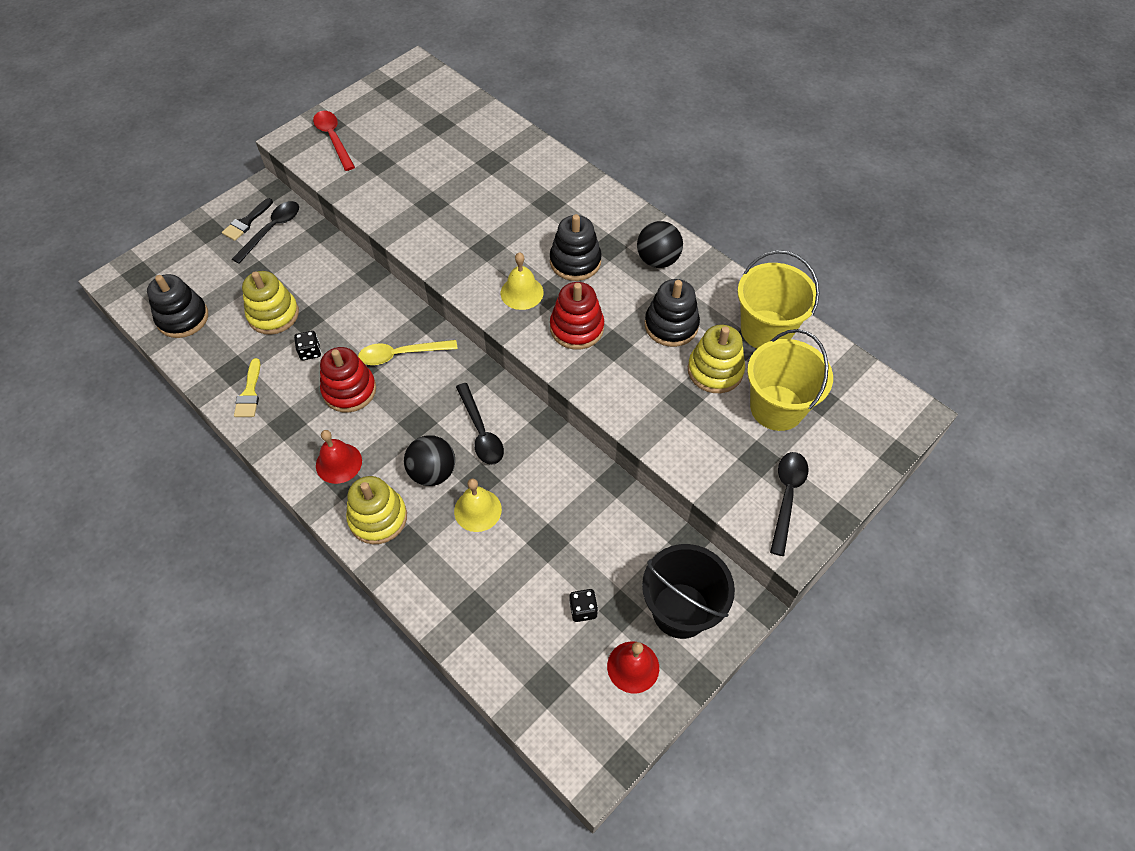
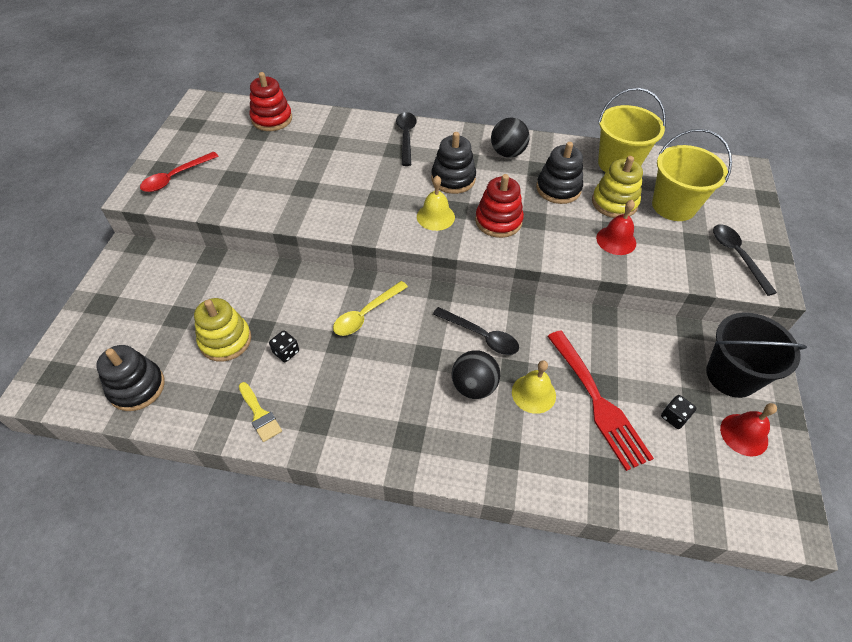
camera: 35 degrees left, 5 degrees down
black brush [222,198,273,241] -> none
black spoon [232,201,299,264] -> black spoon moved to [396,112,416,166]
red spoon [313,111,355,171] -> red spoon turned 75 degrees counterclockwise [140,152,219,192]
red bell [316,430,362,484] -> red bell moved to [596,200,636,255]
red stacking toy [320,347,376,413] -> red stacking toy moved to [250,72,292,131]
yellow stacking toy [346,476,407,544] -> none
none -> red fork [547,331,654,471]

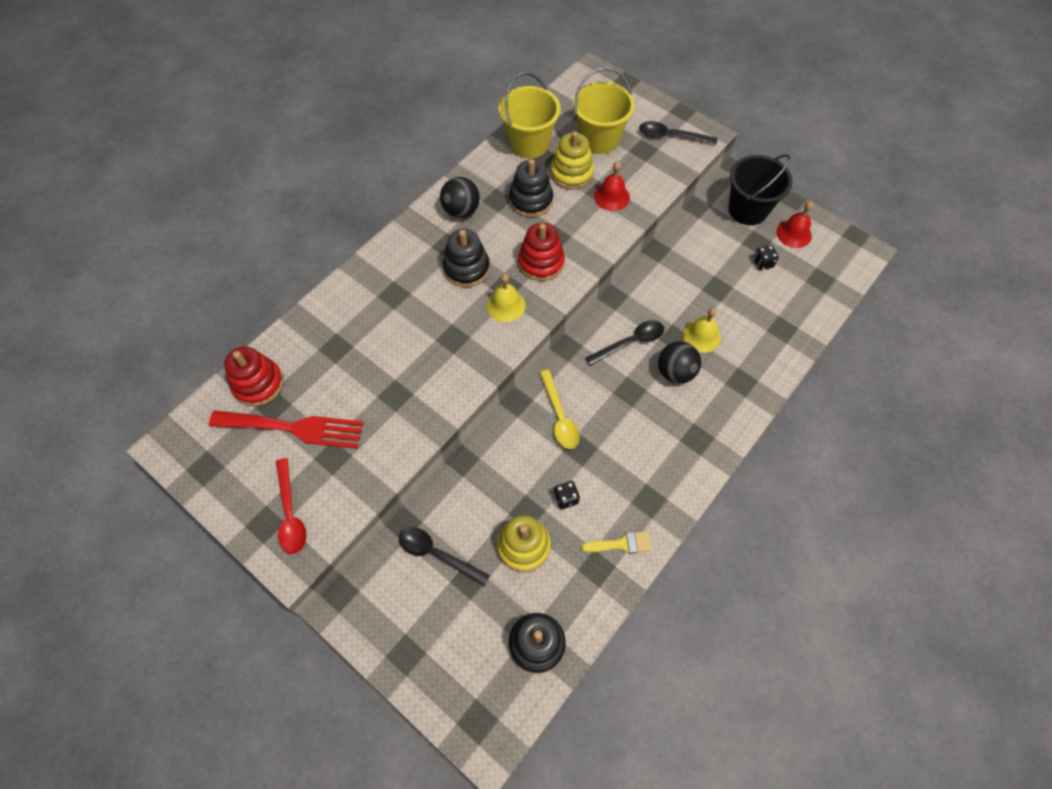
camera: 60 degrees left, 10 degrees up
black spoon [396,112,416,166] -> black spoon moved to [399,527,490,586]
red fork [547,331,654,471] -> red fork moved to [209,410,364,449]

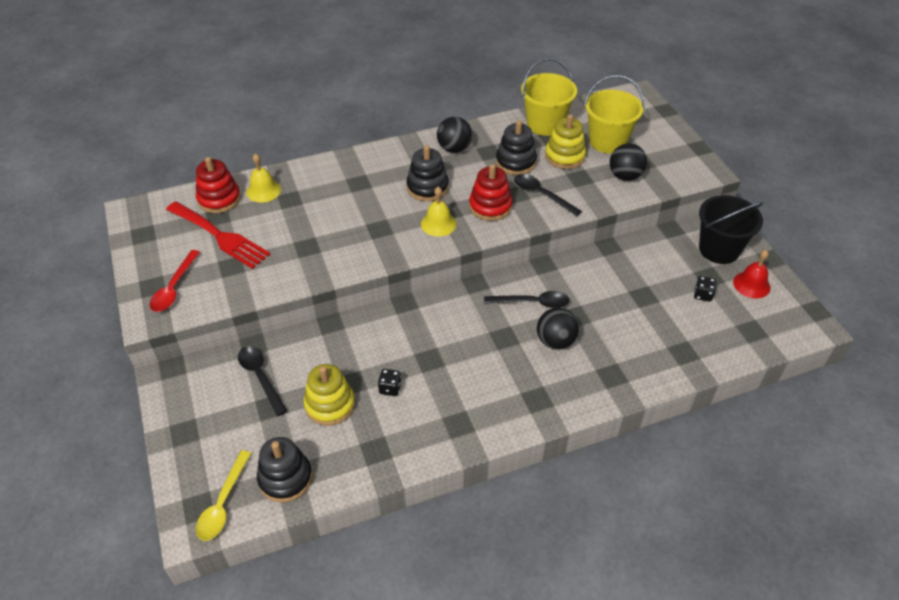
camera: 30 degrees right, 15 degrees down
yellow spoon [540,370,580,449] -> yellow spoon moved to [196,450,251,541]
yellow brush [582,531,652,554] -> none
red bell [594,161,630,211] -> none
black spoon [639,121,717,145] -> black spoon moved to [514,174,582,216]
yellow bell [683,307,721,353] -> yellow bell moved to [246,153,281,203]
none -> black ball [610,143,647,181]

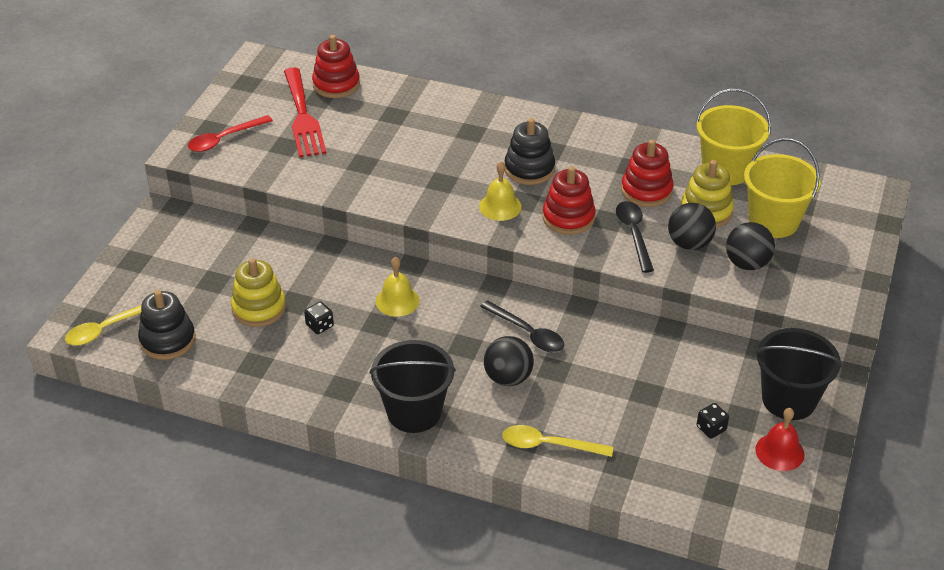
camera: 40 degrees right, 5 degrees down
black spoon [238,346,287,416] -> none
yellow bell [246,153,281,203] -> yellow bell moved to [376,257,420,317]
black ball [437,117,472,153] -> black ball moved to [668,203,716,250]
black stacking toy [496,120,537,175] -> red stacking toy [621,139,674,207]
none -> black bucket [370,340,456,433]
none -> yellow spoon [502,425,613,457]

